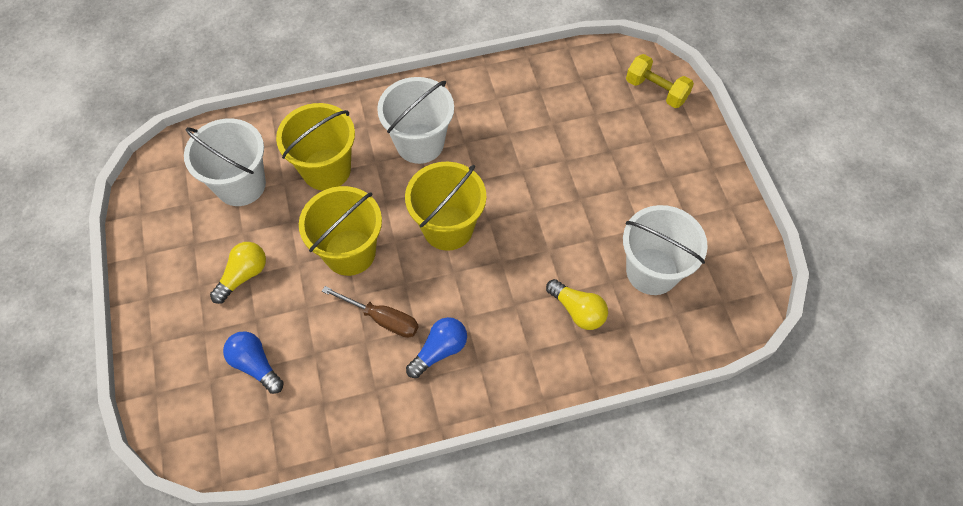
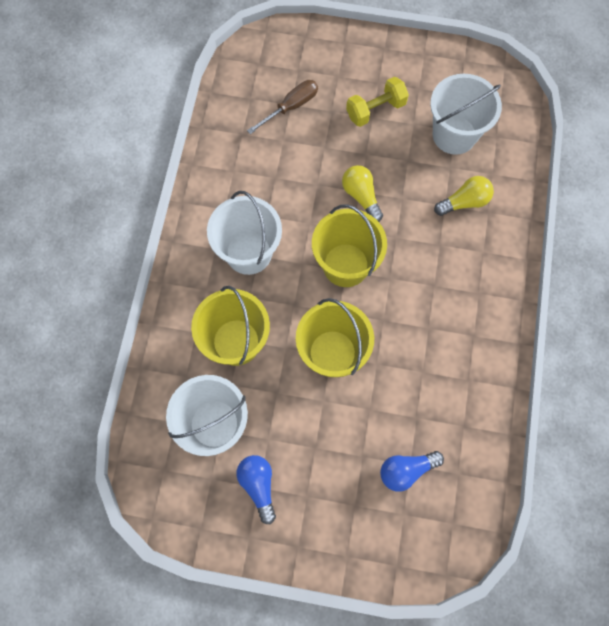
camera: 65 degrees left, 10 degrees up
yellow light bulb [210,242,266,304] -> yellow light bulb moved to [342,165,383,222]
brown screwdriver [322,286,419,338] -> brown screwdriver moved to [247,80,318,134]
blue light bulb [406,317,467,378] -> blue light bulb moved to [236,455,276,524]
yellow dumbbell [626,54,694,108] -> yellow dumbbell moved to [346,77,409,127]

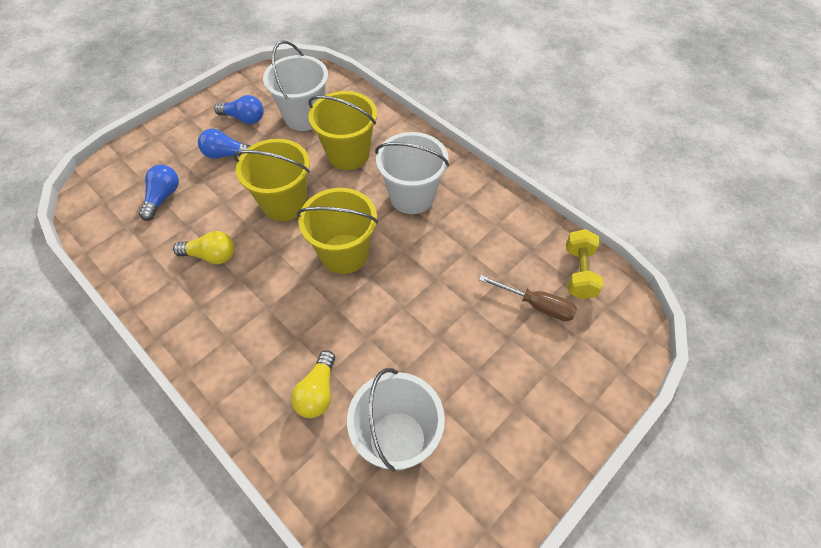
camera: 125 degrees right, 15 degrees down
brown screwdriver [247,80,318,134] -> brown screwdriver turned 60 degrees counterclockwise [479,275,577,321]
yellow light bulb [342,165,383,222] -> yellow light bulb moved to [173,231,234,264]
yellow dumbbell [346,77,409,127] -> yellow dumbbell moved to [566,229,603,299]
none -> blue light bulb [198,129,250,159]

